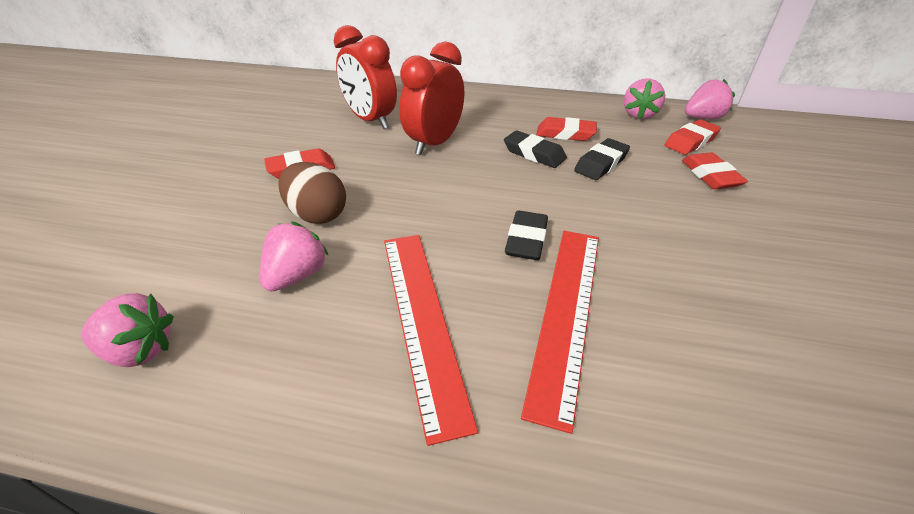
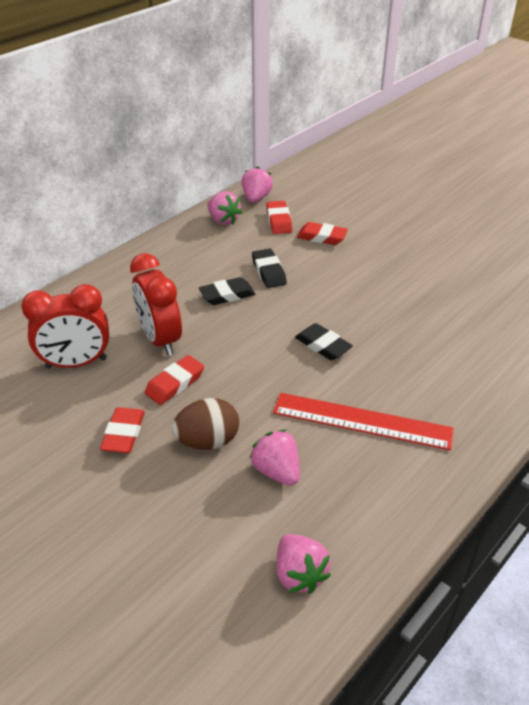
camera: 60 degrees left, 0 degrees up
pink strawberry [81,293,174,367] -> pink strawberry turned 120 degrees clockwise [276,534,331,594]
red ruler [521,231,599,434] -> none
red eraser [536,117,597,141] -> red eraser moved to [144,355,204,405]

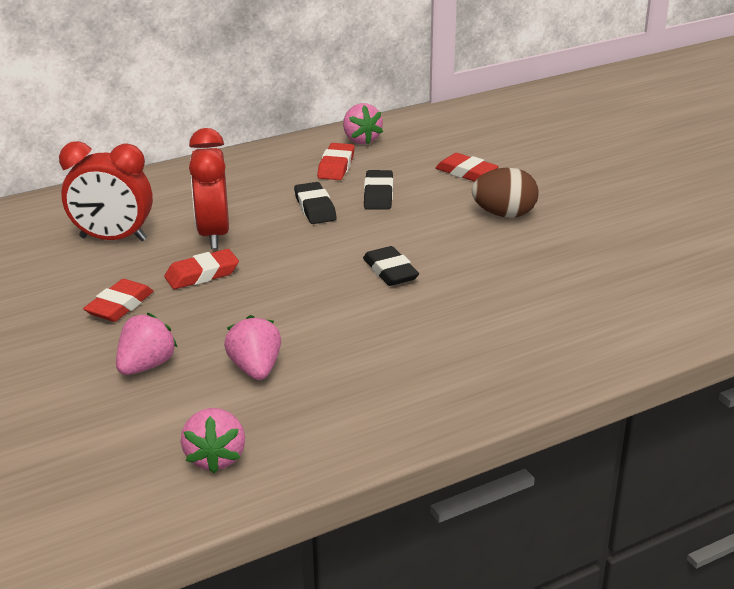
camera: 20 degrees right, 10 degrees down
brown egg [172,398,239,450] -> brown egg moved to [472,167,539,218]
black eraser [199,277,255,305] -> black eraser turned 75 degrees clockwise [294,182,337,224]
pink strawberry [241,166,273,203] -> pink strawberry moved to [116,313,178,375]
red eraser [266,201,293,234] -> red eraser moved to [317,143,355,180]
red ruler [273,393,454,450] -> none

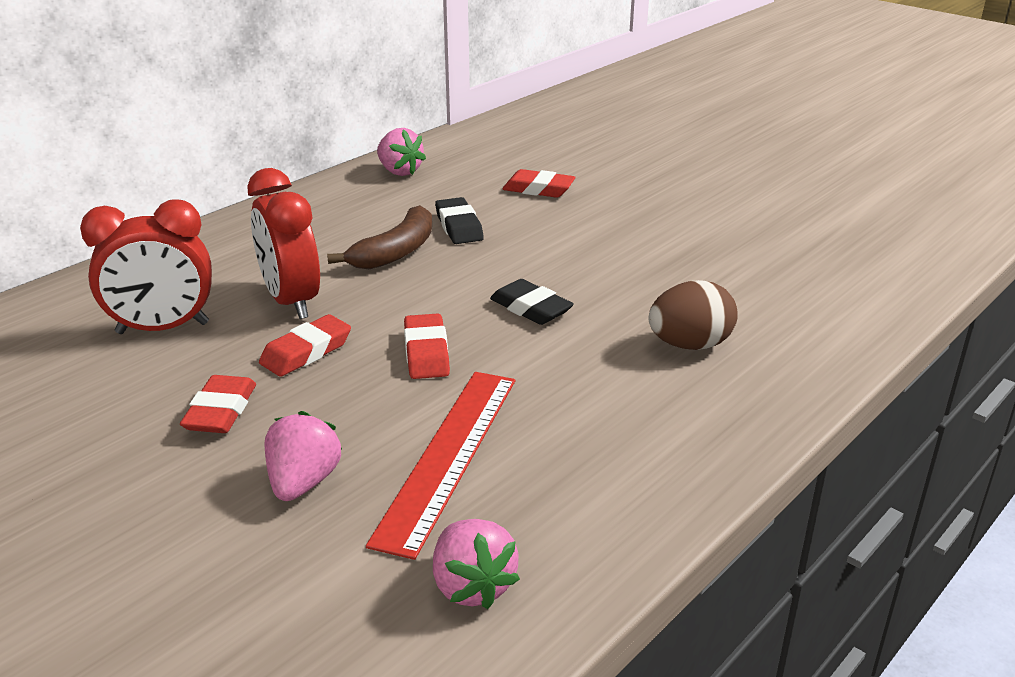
camera: 20 degrees left, 0 degrees up
pink strawberry [224,315,281,380] -> red ruler [366,372,515,560]
black eraser [294,182,337,224] -> brown banana [327,205,432,269]
red eraser [317,143,355,180] -> red eraser moved to [404,313,450,379]
brown egg [472,167,539,218] -> brown egg moved to [648,280,738,350]

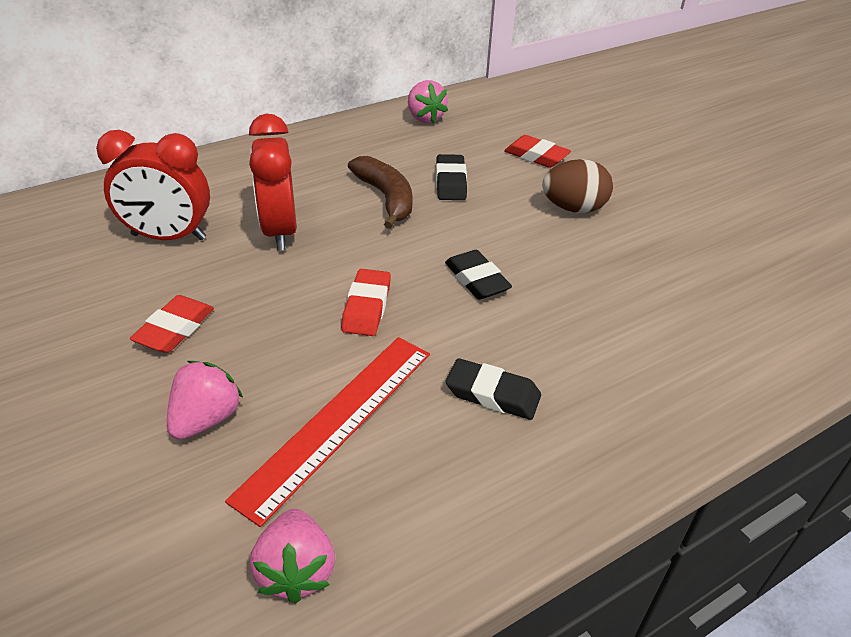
camera: 15 degrees right, 10 degrees up
red eraser [259,314,351,377] -> none
brown banana [327,205,432,269] -> brown banana turned 75 degrees counterclockwise [348,156,413,229]
brown egg [648,280,738,350] -> brown egg moved to [542,159,613,213]
none -> black eraser [446,358,541,420]

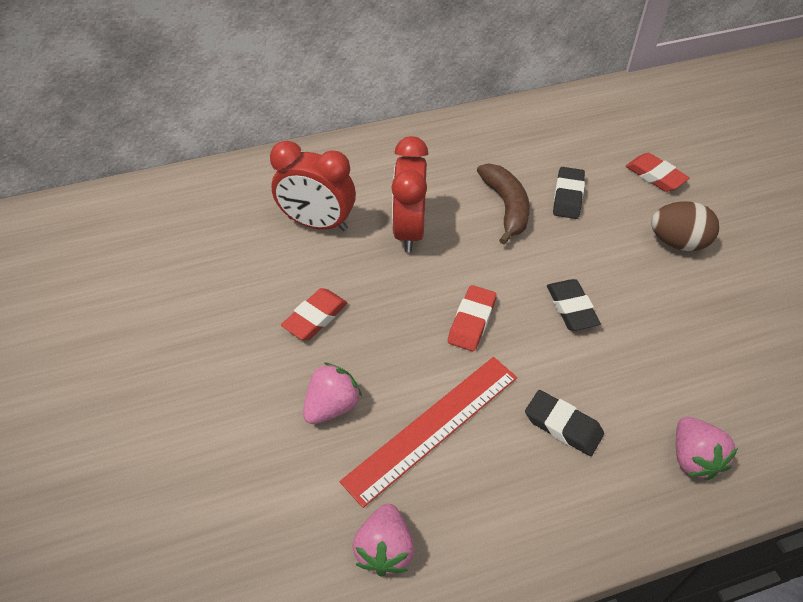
camera: 15 degrees right, 10 degrees up
pink strawberry [408,80,448,123] -> pink strawberry moved to [676,417,738,480]

